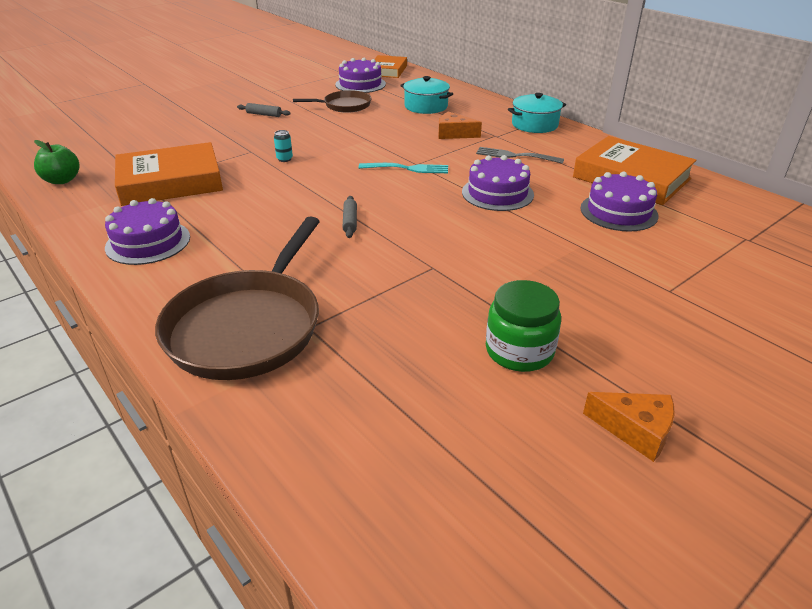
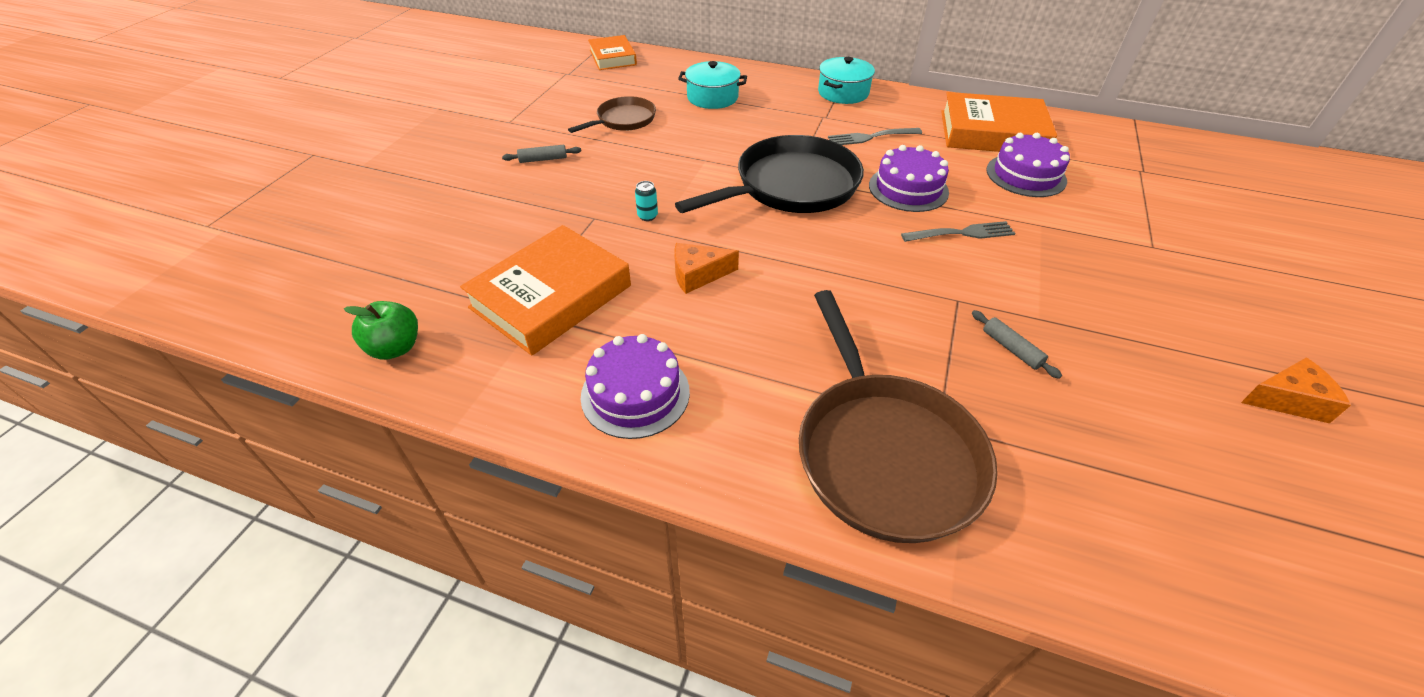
camera: 30 degrees left, 10 degrees up
purple cake [335,58,386,93] -> none
grey rolling pin [342,196,357,238] -> grey rolling pin moved to [972,310,1062,379]
turquoise fork [359,163,448,173] -> black pan [675,135,864,213]
orange cheese [438,111,482,139] -> orange cheese moved to [674,243,739,294]
green jar [486,280,561,372] -> none
none -> grey fork [901,221,1016,242]

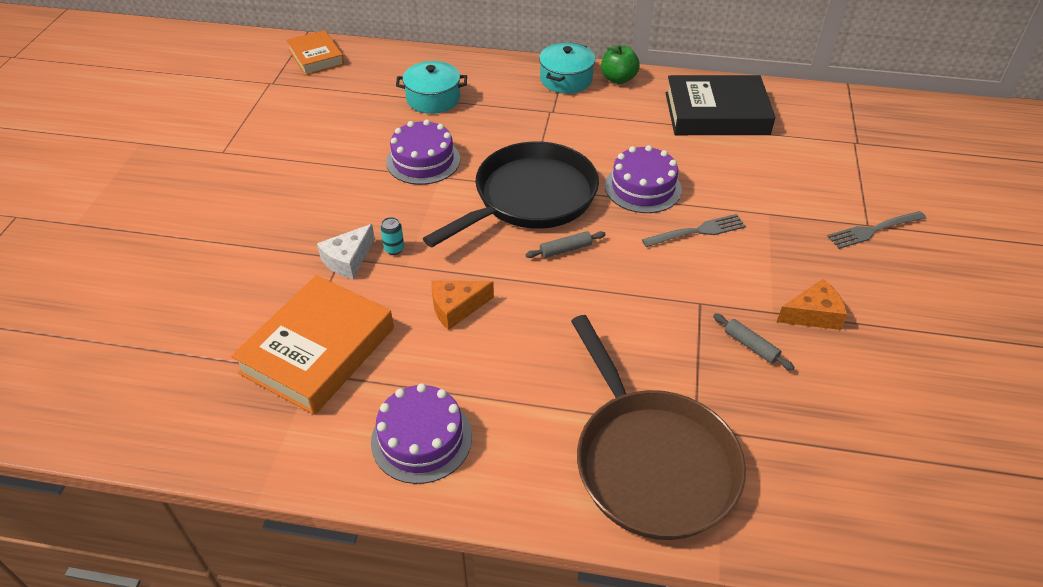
camera: 10 degrees left, 0 degrees up
green apple [344,301,418,360] -> green apple moved to [601,45,640,84]
grey rolling pin [502,145,581,163] -> grey rolling pin moved to [525,231,606,258]
brown pan [568,96,656,133] -> none
grey fork [828,128,922,145] -> grey fork moved to [827,211,926,249]
orange book [941,92,1057,152] -> black book [666,75,776,135]
purple cake [986,133,1070,197] -> purple cake moved to [386,119,460,185]
orange cheese [1241,358,1351,423] -> orange cheese moved to [777,279,847,330]
none -> white cheese [317,224,375,279]

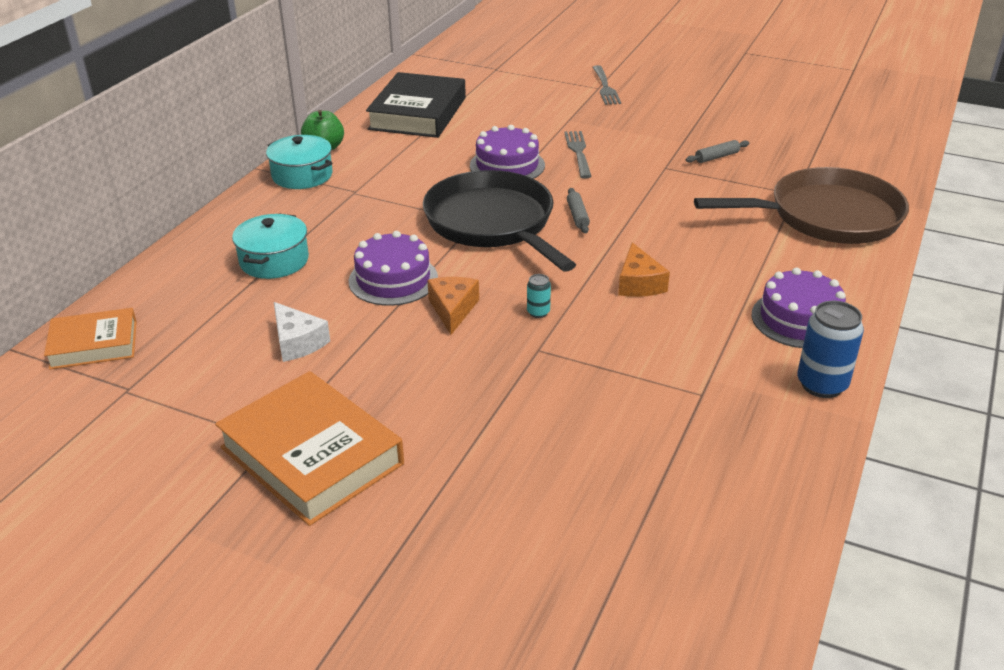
camera: 75 degrees left, 10 degrees down
orange book [231,275,394,415] -> orange book moved to [215,371,404,526]
white cheese [317,224,375,279] -> white cheese moved to [274,302,330,362]
orange cheese [777,279,847,330] -> orange cheese moved to [427,277,479,335]
none -> blue can [797,301,864,398]

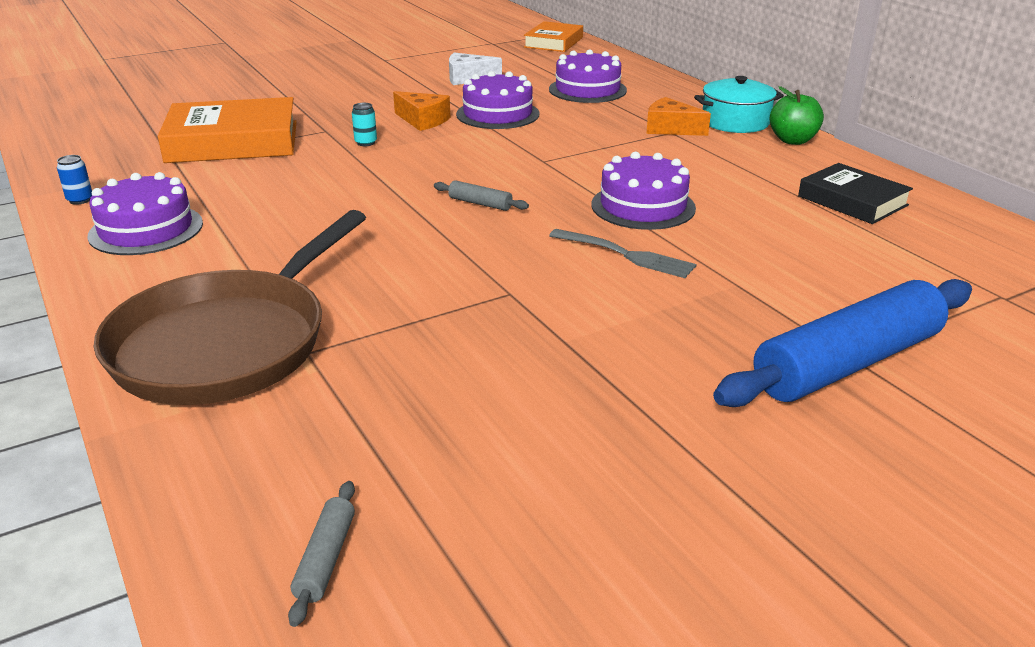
camera: 125 degrees right, 5 degrees down
orange book [215,371,404,526] -> orange book moved to [158,97,297,163]
turquoise pot [232,214,309,279] -> purple cake [549,49,627,103]
black book [366,72,466,138] -> black book [798,163,913,224], size x0.61
black pan [423,170,576,272] -> none
grey fork [593,65,621,105] -> blue rolling pin [713,279,972,407]
orange cheese [618,242,670,297] -> orange cheese moved to [646,97,711,136]
grey rolling pin [685,140,749,163] -> grey rolling pin moved to [288,481,355,627]
blue can [797,301,864,398] -> blue can [57,155,92,205], size x0.50

